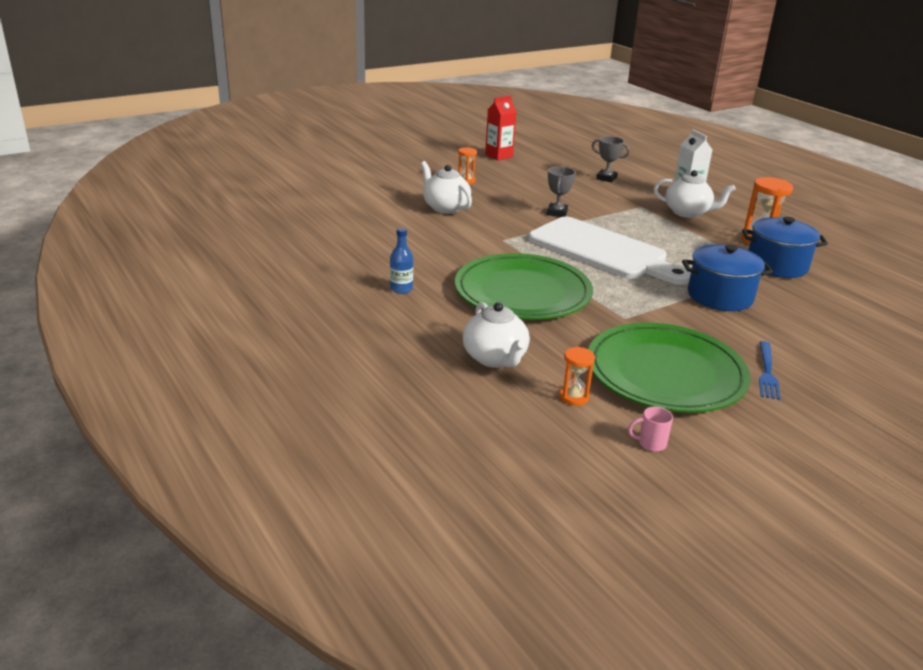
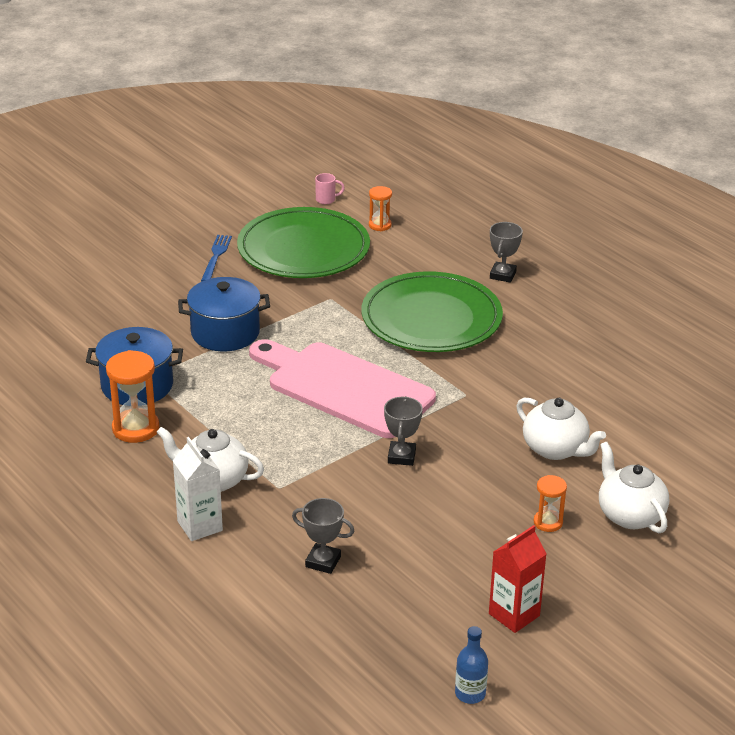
camera: 175 degrees right, 5 degrees up
blue bottle [390,228,413,294] -> blue bottle moved to [455,626,488,704]
white teapot [463,302,530,368] -> white teapot moved to [599,442,669,533]
white cutting board [528,217,691,285] -> pink cutting board [249,339,436,438]
none -> grey trophy [490,222,523,283]

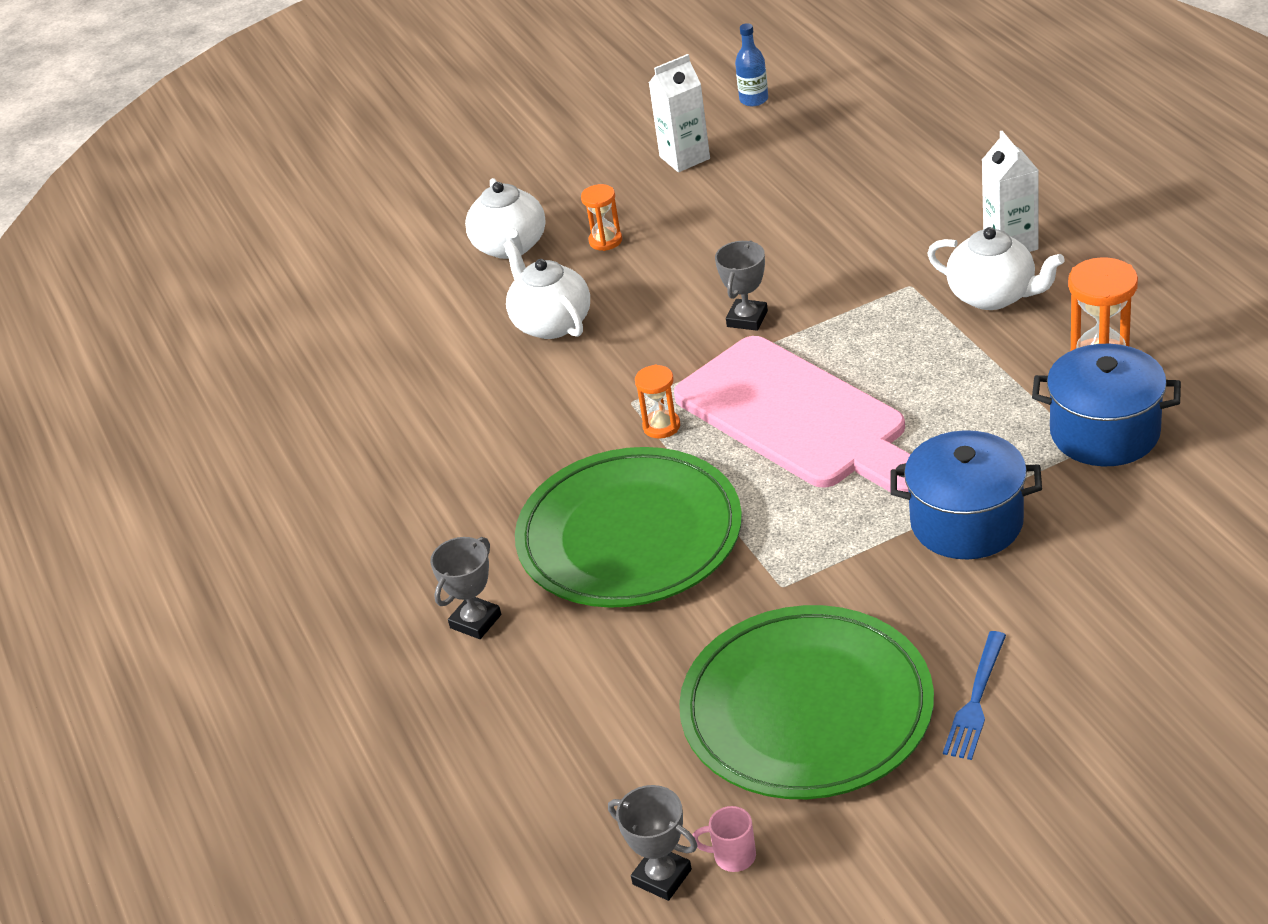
camera: 160 degrees left, 5 degrees up
grey trophy [292,498,354,574] -> grey trophy moved to [608,785,697,901]
orange hourglass [369,186,392,231] -> orange hourglass moved to [635,365,680,439]
red carton [489,525,547,633] -> white carton [649,54,710,172]

